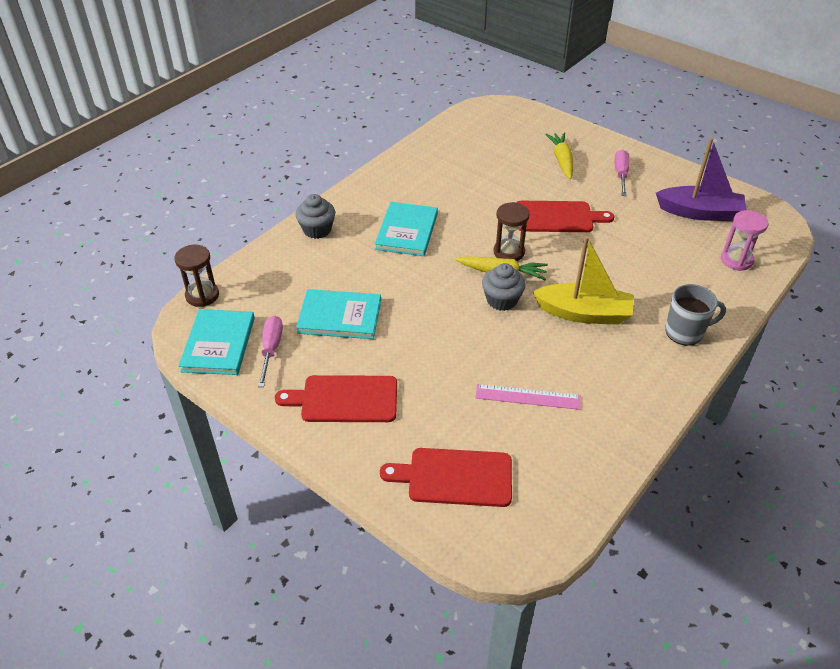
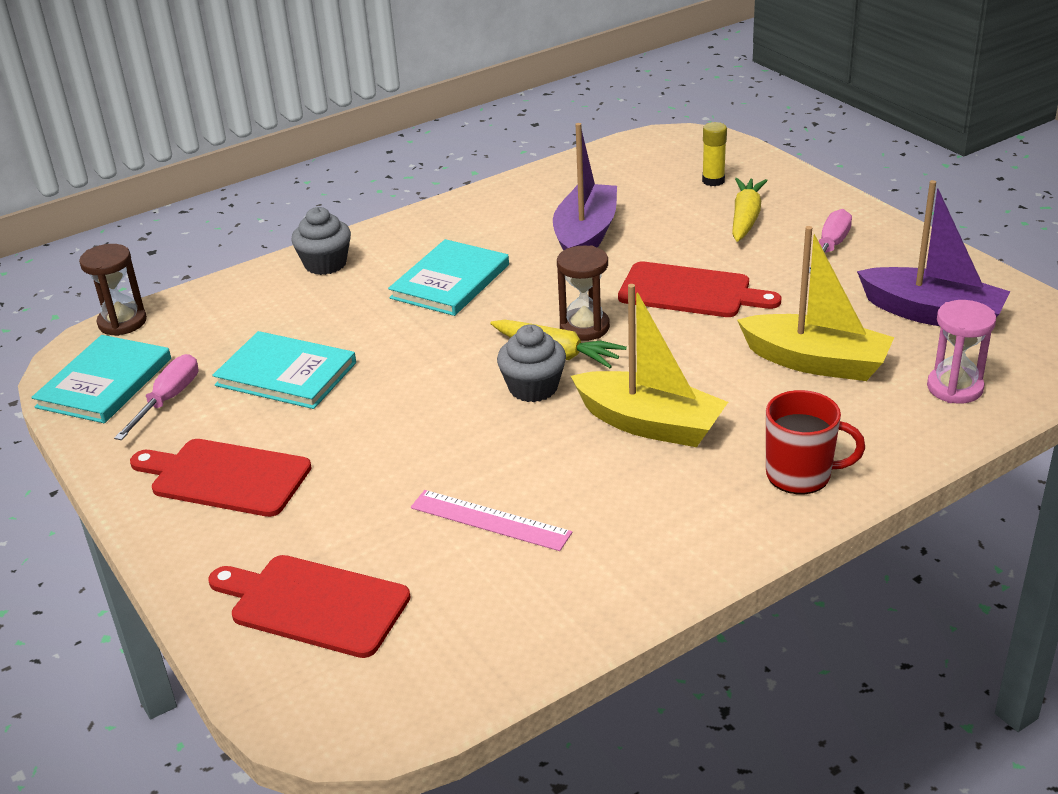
camera: 20 degrees right, 10 degrees down
grey mug [665,284,726,346] -> red mug [766,390,865,494]
none -> purple boat [553,123,617,251]
none -> yellow glue stick [702,122,727,186]
none -> yellow boat [737,226,894,381]

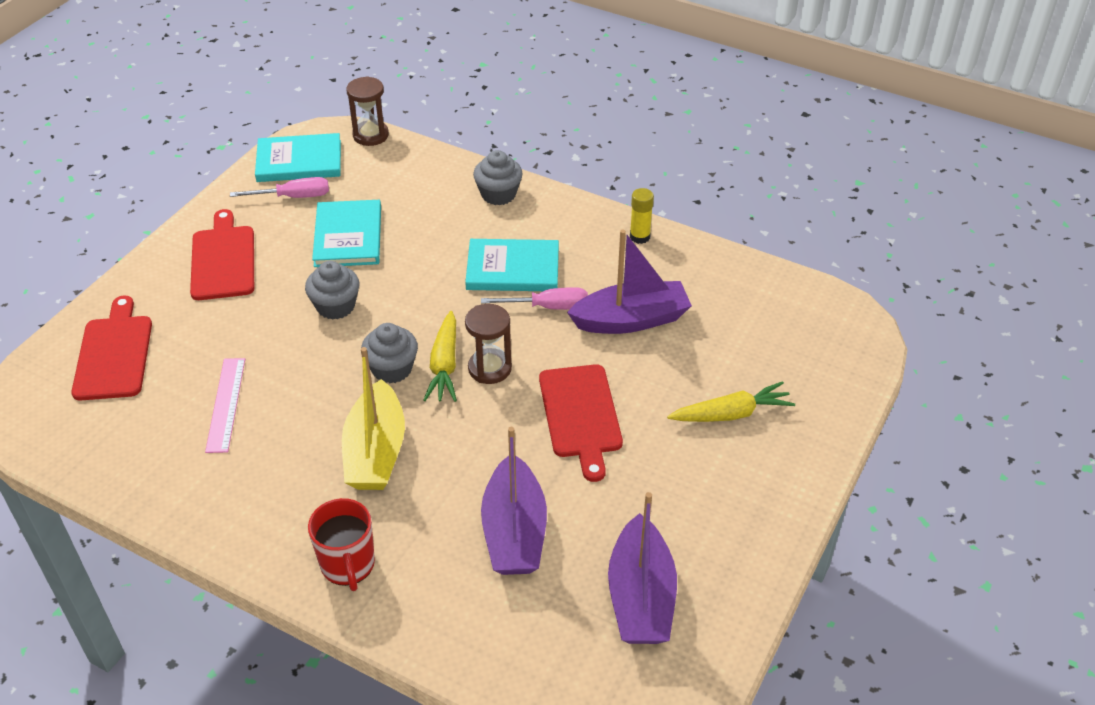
camera: 60 degrees right, 10 degrees up
yellow glue stick [702,122,727,186] -> yellow glue stick moved to [630,188,654,244]
yellow boat [737,226,894,381] -> purple boat [481,427,547,575]
pink screwdriver [809,209,852,273] -> pink screwdriver moved to [481,287,588,310]
pink hourglass [927,300,996,403] -> none
none -> grey cupcake [305,261,359,320]

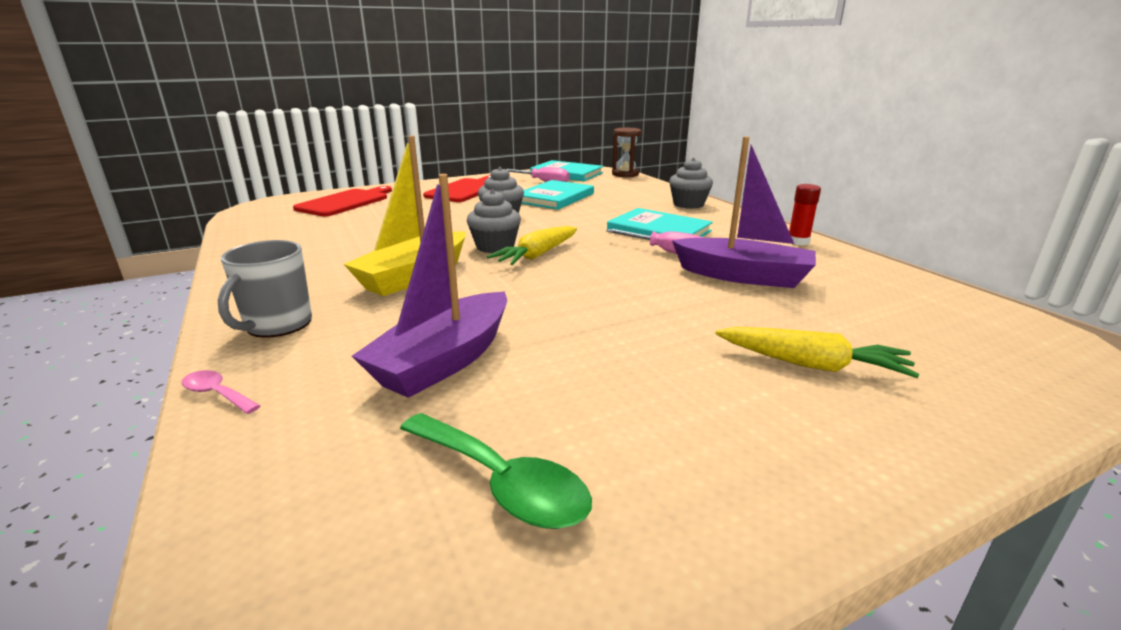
camera: 35 degrees right, 20 degrees down
pink ruler [205,358,245,453] -> none
red mug [308,498,375,591] -> grey mug [217,240,312,338]
brown hourglass [465,304,512,384] -> none
red cutting board [539,364,623,482] -> none
purple boat [608,492,677,644] -> green spoon [400,413,592,529]
yellow glue stick [630,188,654,244] -> red glue stick [789,184,821,245]
none -> pink spoon [182,370,260,414]

